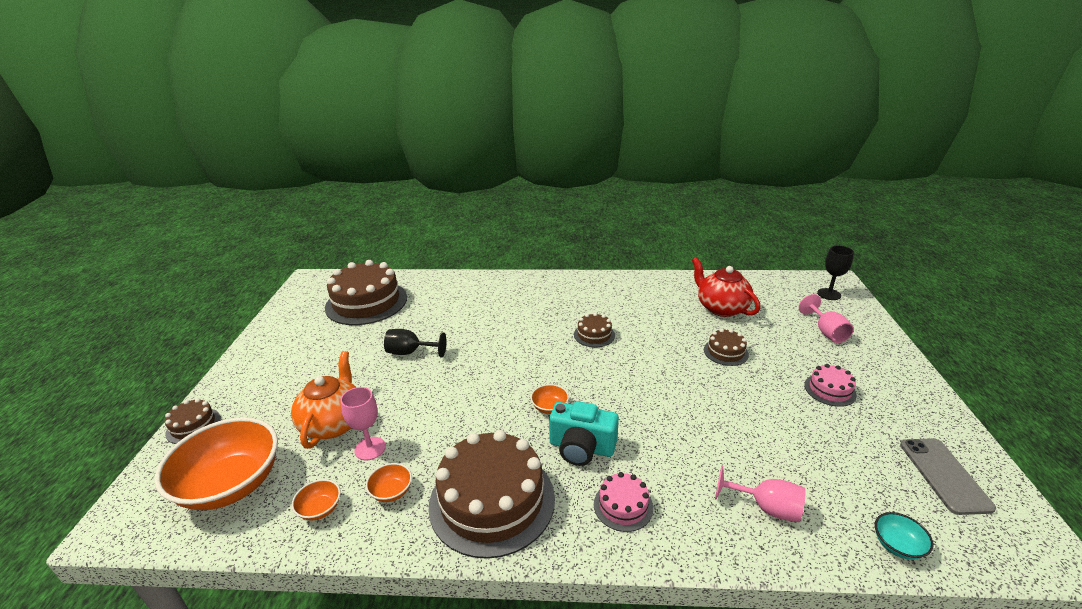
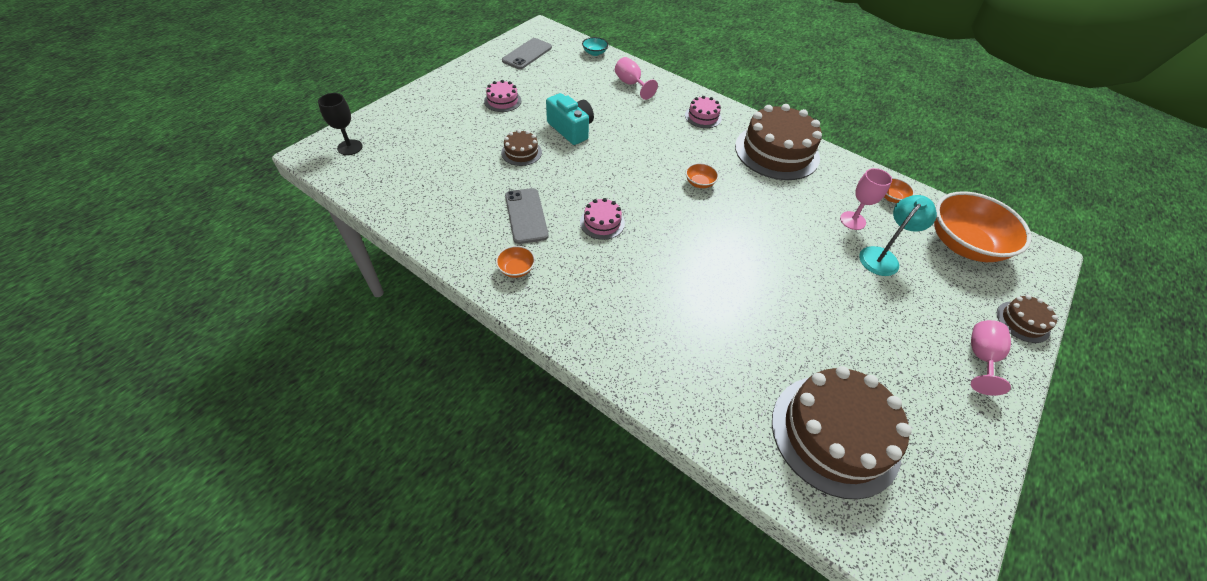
camera: 150 degrees left, 20 degrees up
orange teapot [291,351,356,449] -> turquoise lamp [859,195,937,276]
orange bowl [366,463,412,502] -> orange bowl moved to [496,246,535,278]
black goblet [384,329,446,357] -> none
turquoise camera [549,401,619,466] -> turquoise camera moved to [546,93,594,145]
brown cake [574,313,615,348] -> pink cake [580,198,625,240]
red teapot [692,257,760,317] -> none
pink goblet [799,294,854,343] -> pink goblet moved to [971,320,1011,396]
none -> grey phone [505,188,549,244]

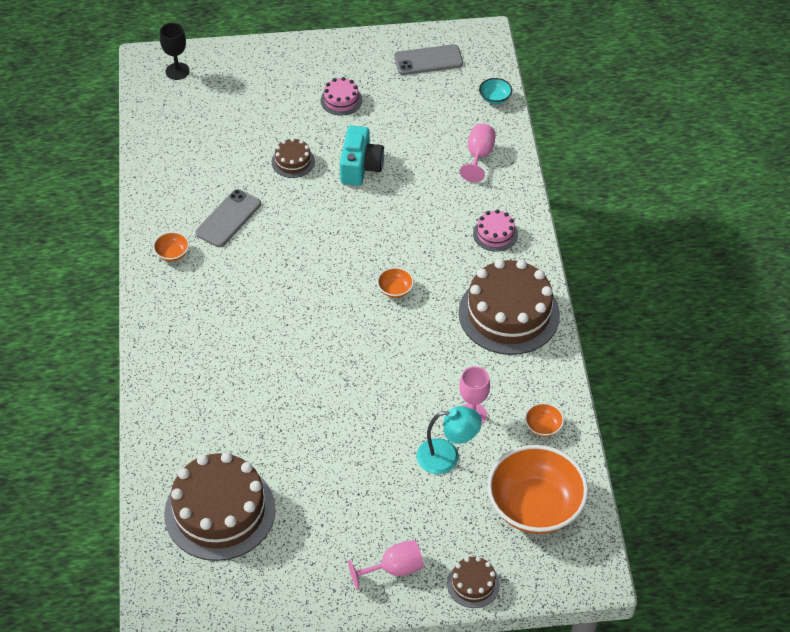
camera: 50 degrees right, 0 degrees up
pink cake [580,198,625,240] -> none

